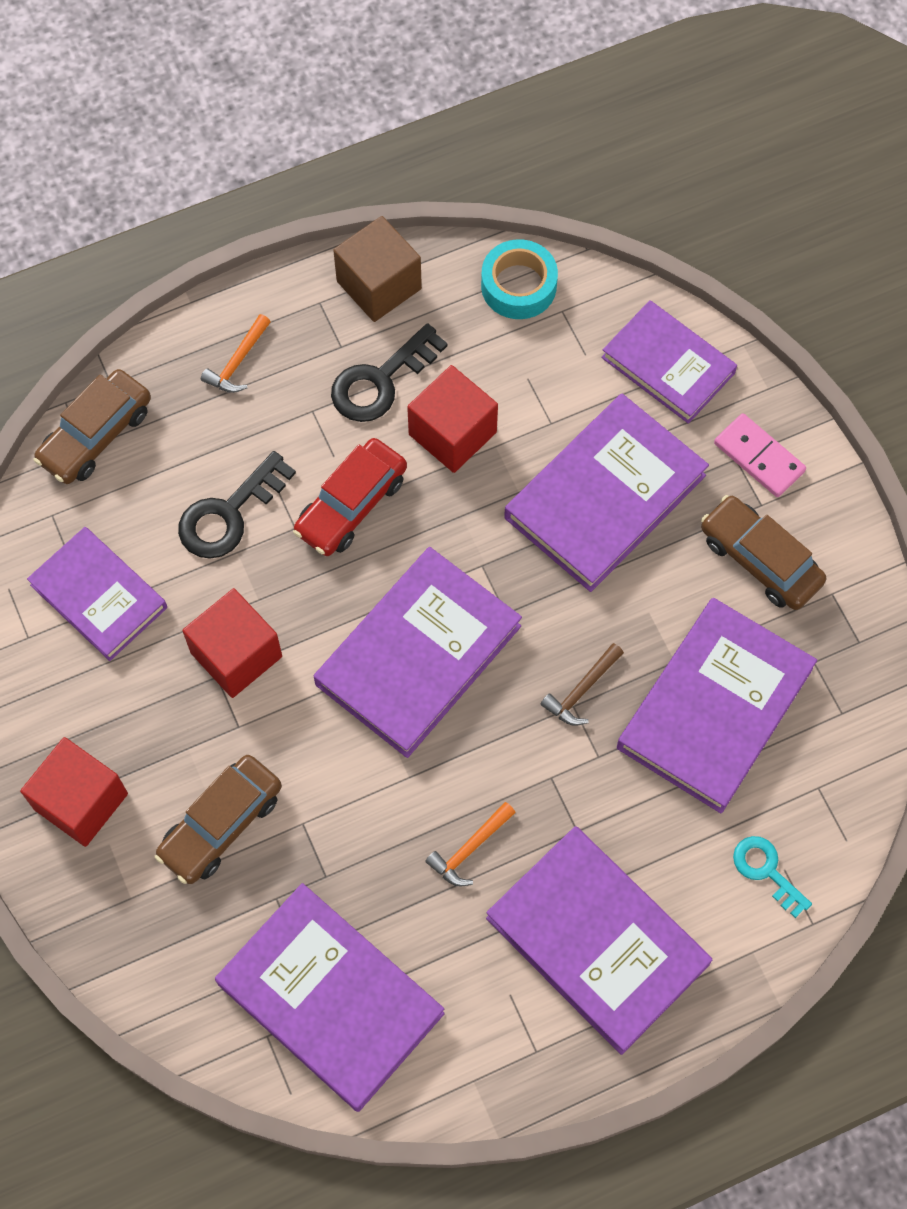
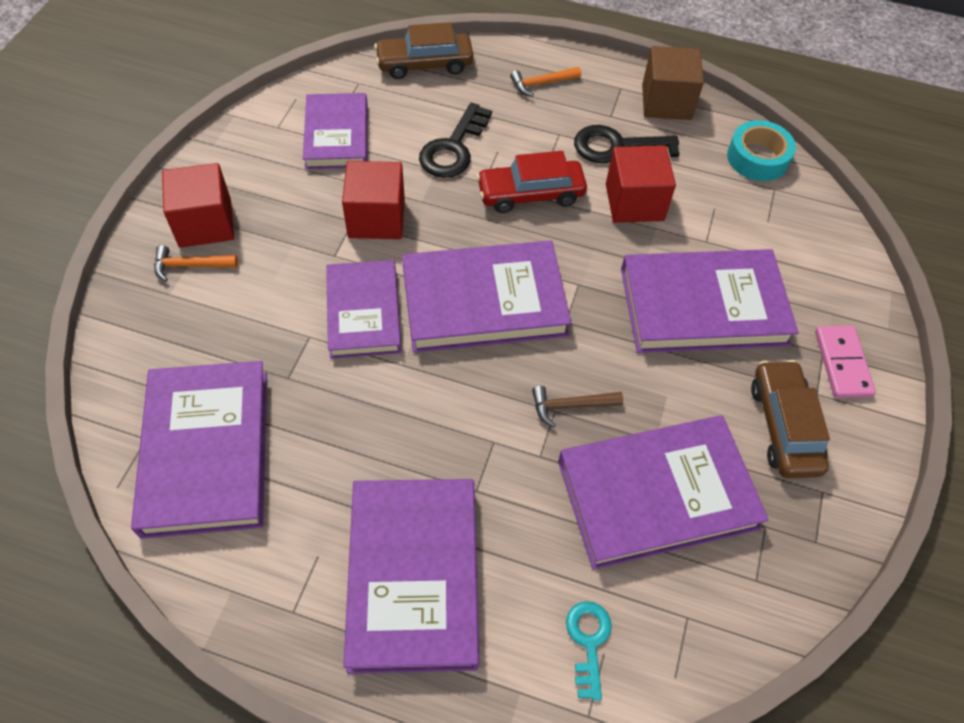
camera: 40 degrees right, 10 degrees down
brown car [155,755,282,884] -> none
black key [178,451,296,559] -> black key turned 60 degrees counterclockwise [419,103,492,178]
orange hammer [425,802,516,887] -> orange hammer moved to [154,245,238,282]
purple book [601,300,737,424] -> purple book moved to [326,260,402,359]

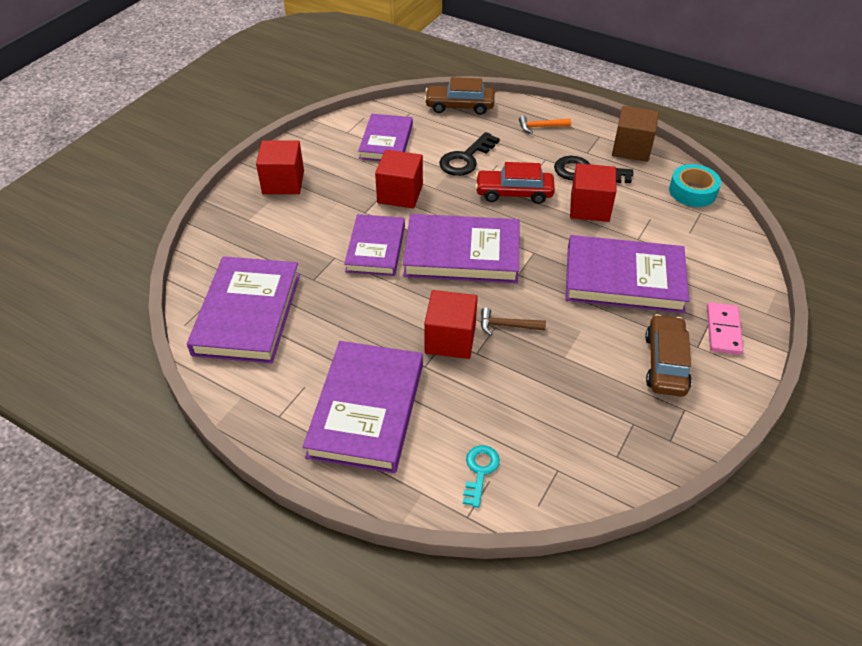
camera: 15 degrees right, 10 degrees down
orange hammer [154,245,238,282] -> none
purple book [558,415,769,570] -> none
none -> red cube [424,290,478,359]

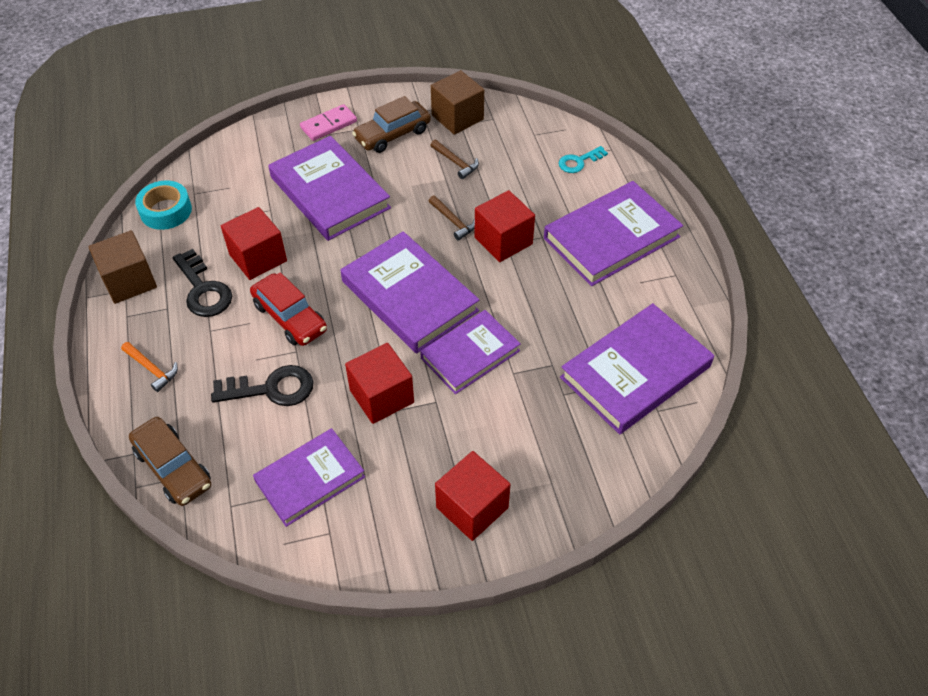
camera: 135 degrees left, 5 degrees up
none -> brown hammer [430,140,479,179]
none -> brown cube [431,70,484,135]

